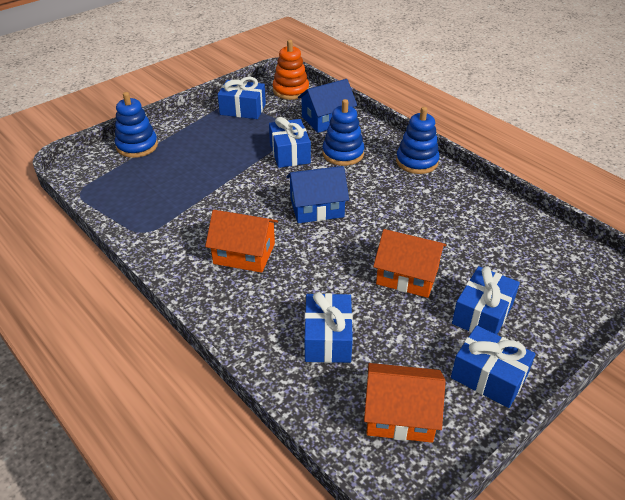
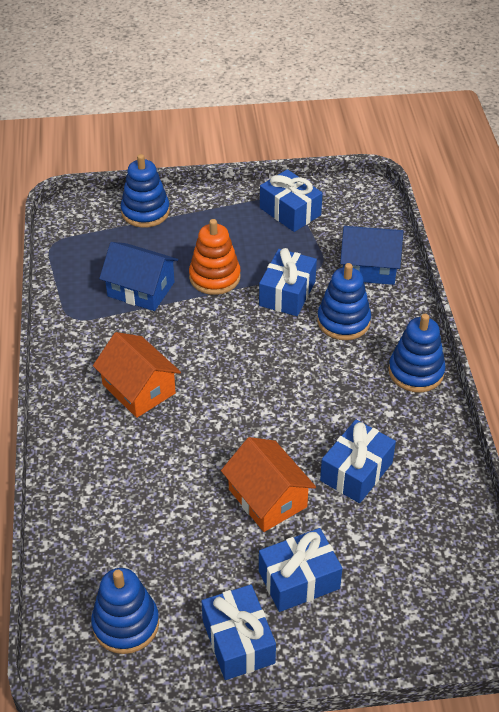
camera: 35 degrees right, 5 degrees up
orange stacking toy [273,40,309,100] -> orange stacking toy moved to [189,219,241,295]
blue house [286,166,349,223] -> blue house moved to [99,242,178,311]
blue gift [304,292,353,363] -> blue gift moved to [320,419,396,503]
orange house [364,363,446,443] -> blue stacking toy [91,568,159,654]

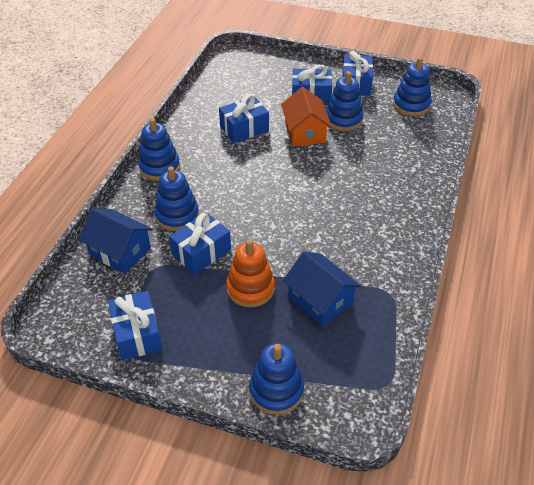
camera: 155 degrees left, 0 degrees up
orange house [93,332,181,418] -> none
none -> blue stacking toy [326,71,364,131]

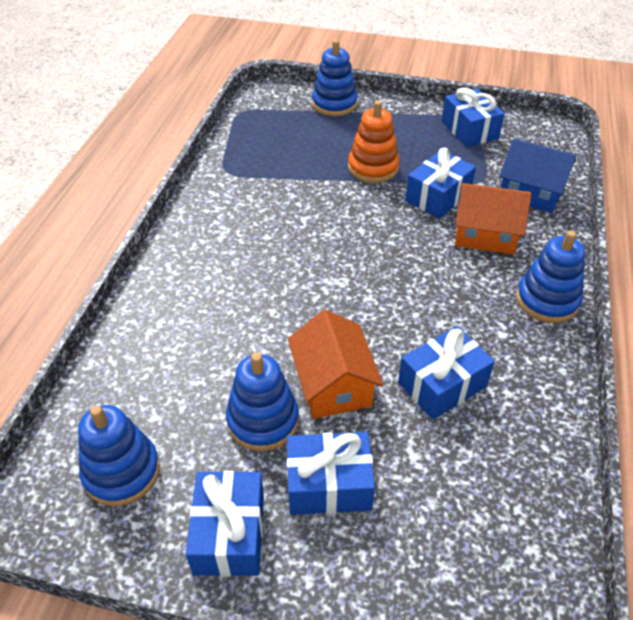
camera: 175 degrees right, 0 degrees up
blue stacking toy [154,166,199,231] -> orange house [455,183,532,255]
blue house [283,251,361,326] -> none

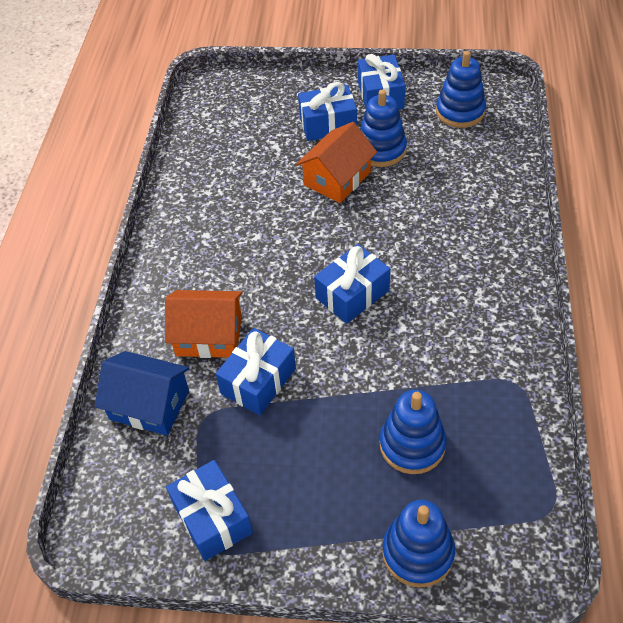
camera: 175 degrees right, 5 degrees up
orange house [288,310,383,419] -> orange house turned 60 degrees clockwise [296,122,377,203]
orange stacking toy [348,101,400,183] -> none
blue gift [398,326,495,420] -> blue gift moved to [314,244,390,324]
blue stacking toy [516,231,585,323] -> blue stacking toy moved to [380,390,447,474]

